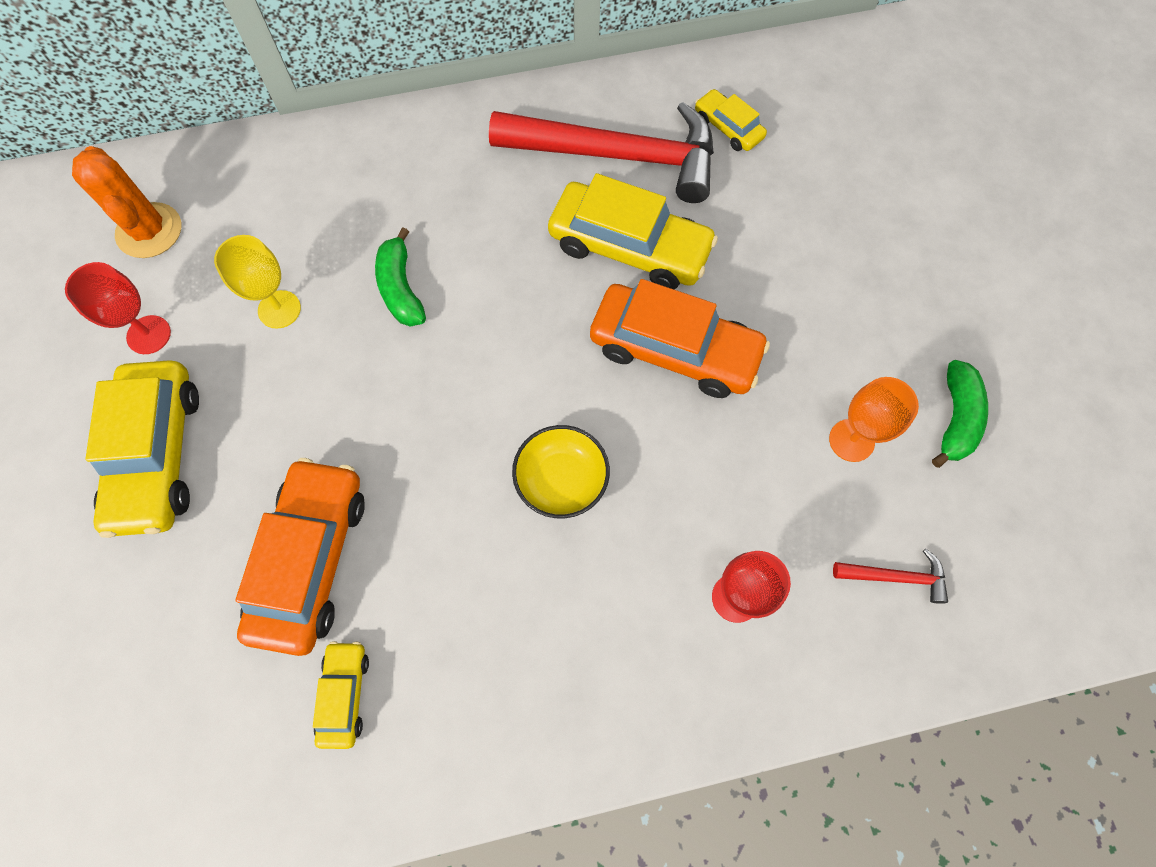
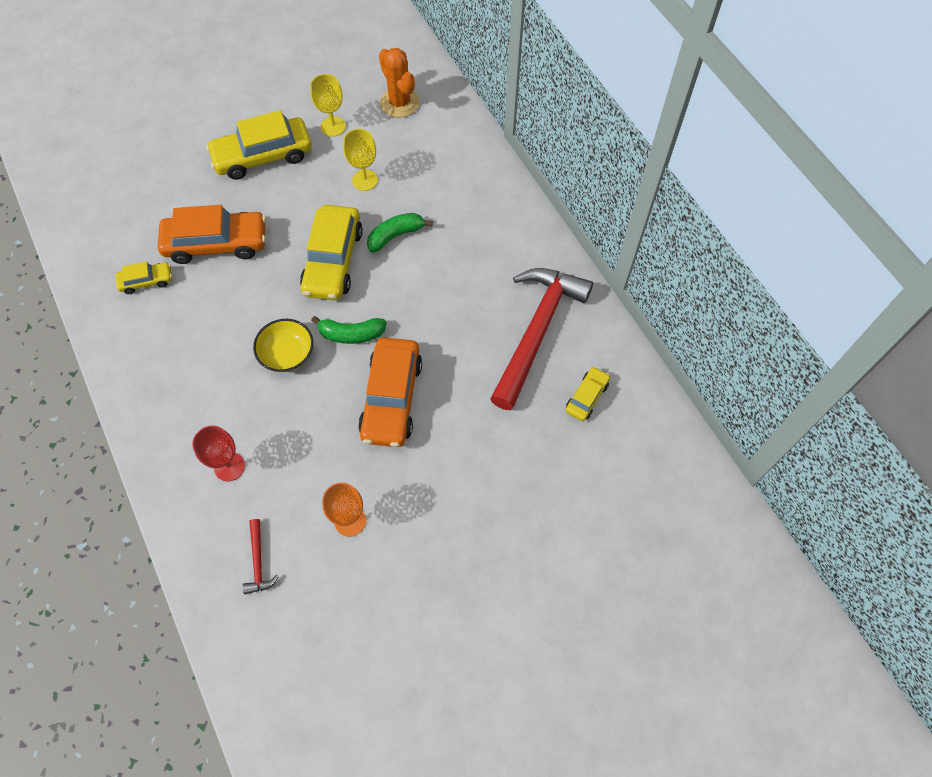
camera: 75 degrees right, 5 degrees down
red goblet [65,262,171,354] -> yellow goblet [310,74,346,137]
orange cactus [72,146,181,258] -> orange cactus turned 75 degrees counterclockwise [379,48,420,118]
red hammer [489,102,714,203] -> red hammer turned 150 degrees counterclockwise [490,268,593,410]
yellow car [548,173,718,289] -> yellow car moved to [300,205,363,300]
green banana [932,360,988,468] -> green banana moved to [311,316,387,344]

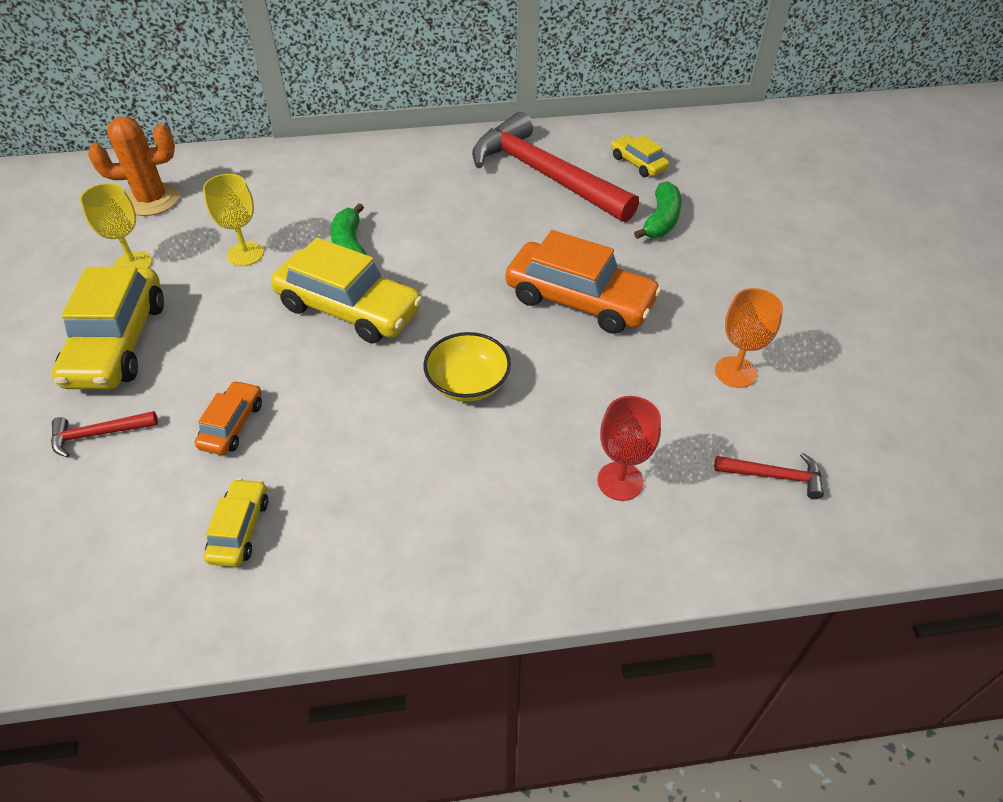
camera: 70 degrees left, 15 degrees down
orange car [158,205,266,264] -> orange car [195,380,262,455], size x0.51
green banana [311,316,387,344] -> green banana moved to [634,181,682,239]
none -> red hammer [51,411,158,457]

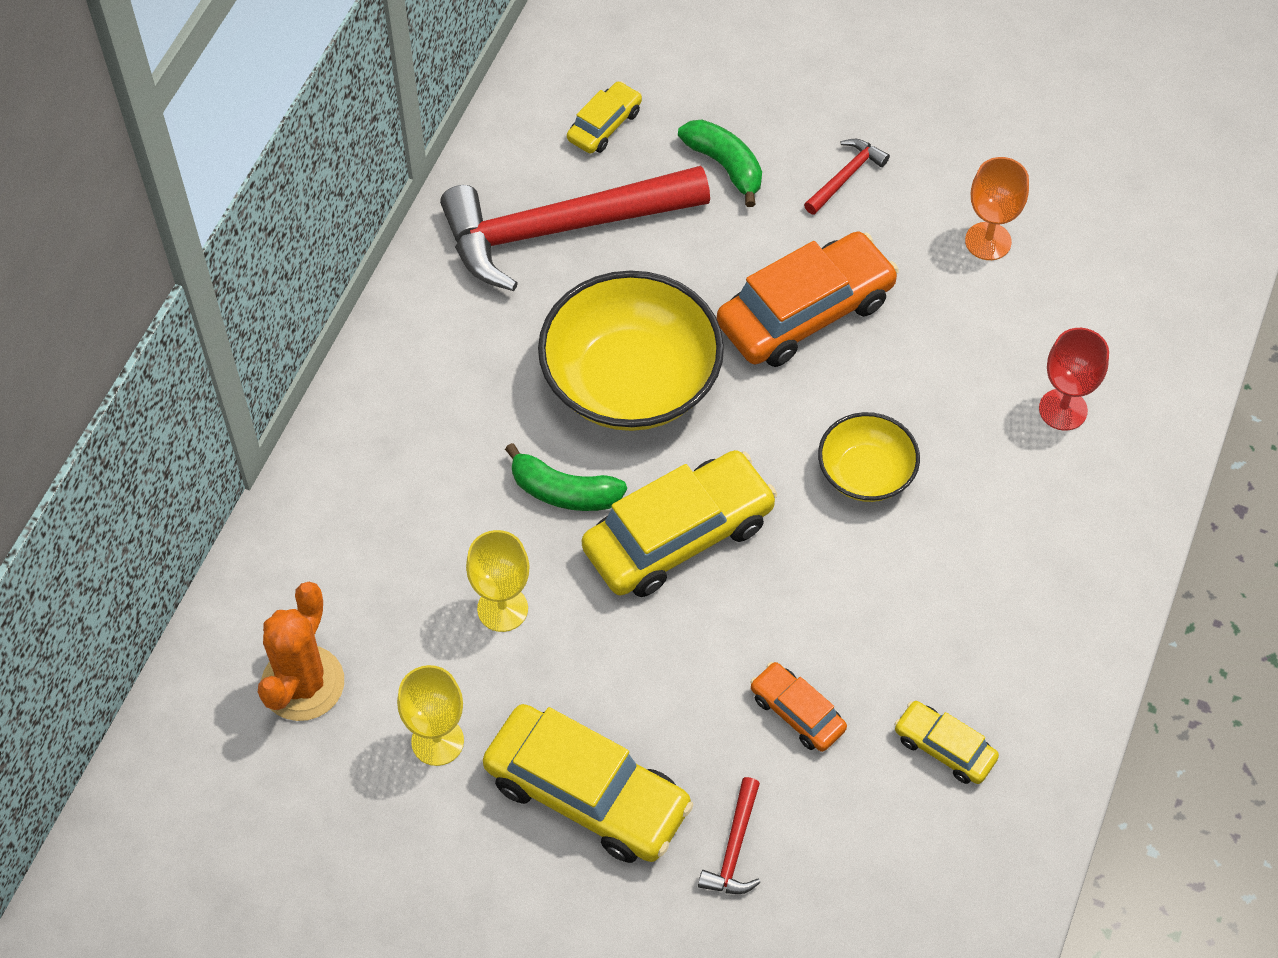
camera: 60 degrees left, 10 degrees up
yellow car [611,135,669,177] -> yellow car turned 135 degrees clockwise [567,81,642,154]
red hammer [714,453,824,499] -> red hammer moved to [804,139,890,215]
none -> yellow bowl [538,271,724,431]

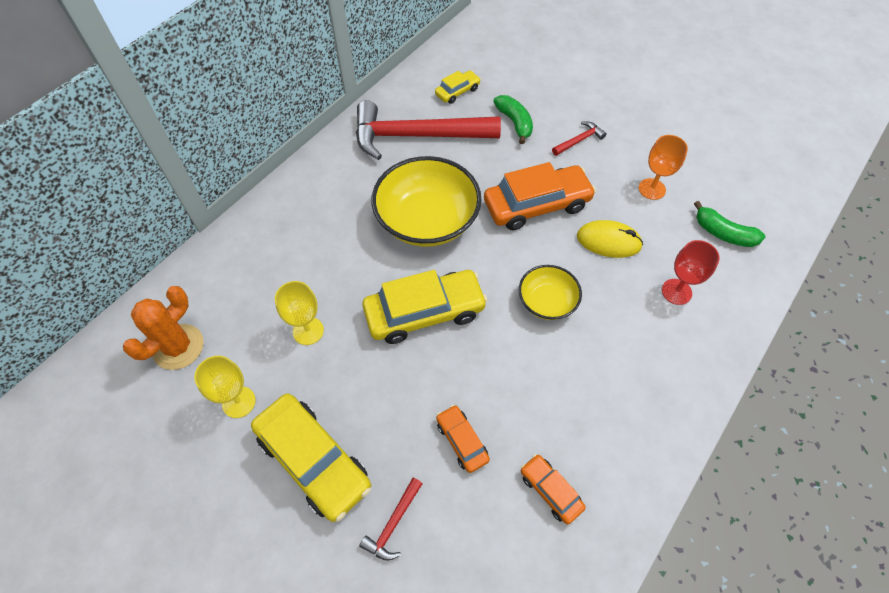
camera: 15 degrees right, 0 degrees up
green banana [505,443,627,511] -> green banana moved to [694,201,765,247]
yellow car [894,701,999,784] -> orange car [521,454,586,524]
none -> yellow mouse [577,220,643,258]

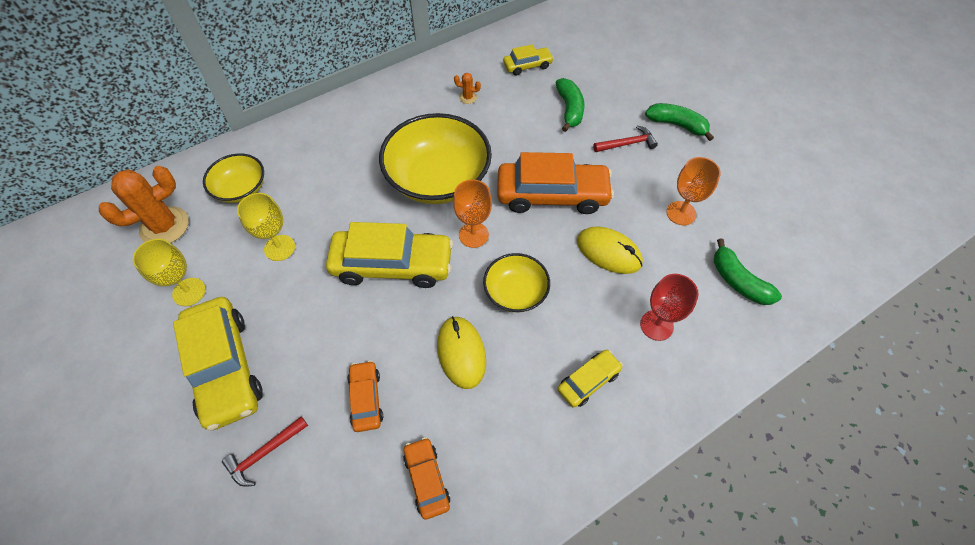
camera: 20 degrees right, 0 degrees up
red hammer [356,100,501,160] -> orange cactus [454,73,481,104]
none -> yellow bowl [203,153,264,203]
none -> yellow mouse [437,316,486,389]
none -> orange goblet [453,179,492,248]
none -> yellow car [558,350,623,408]
none -> green banana [645,103,714,141]

